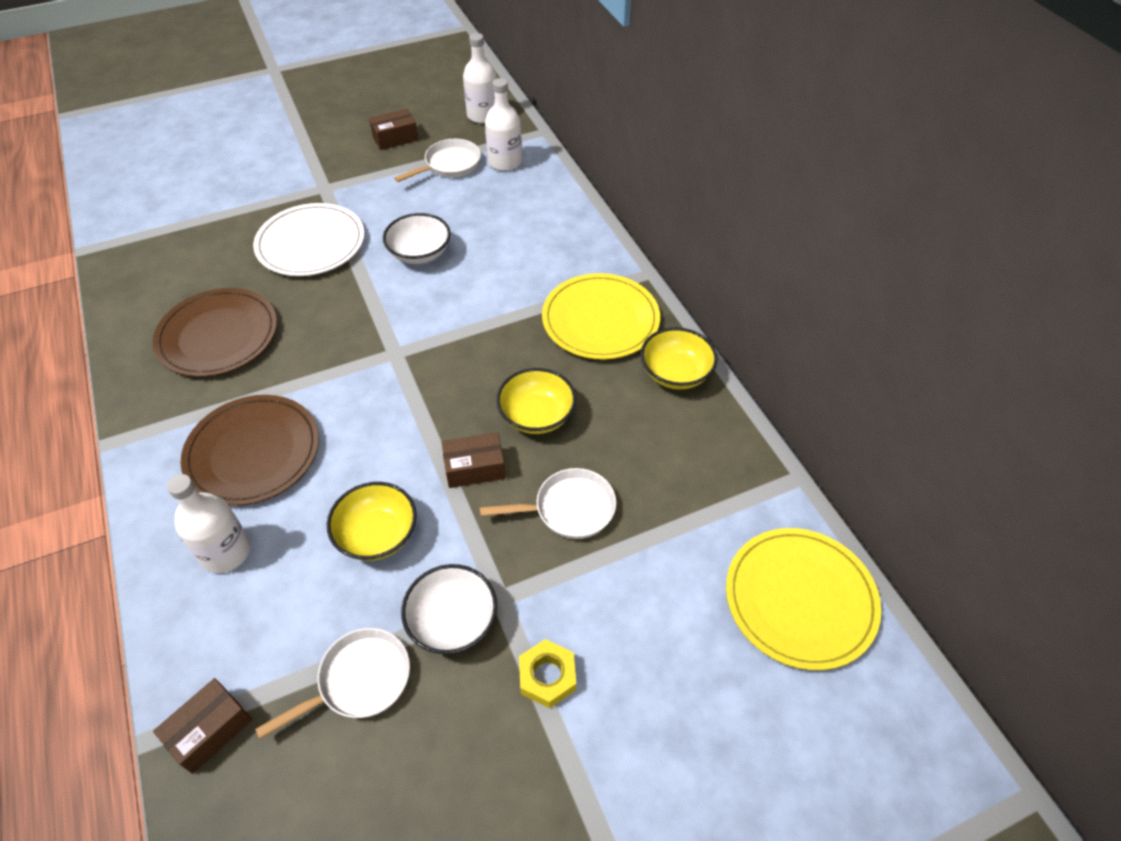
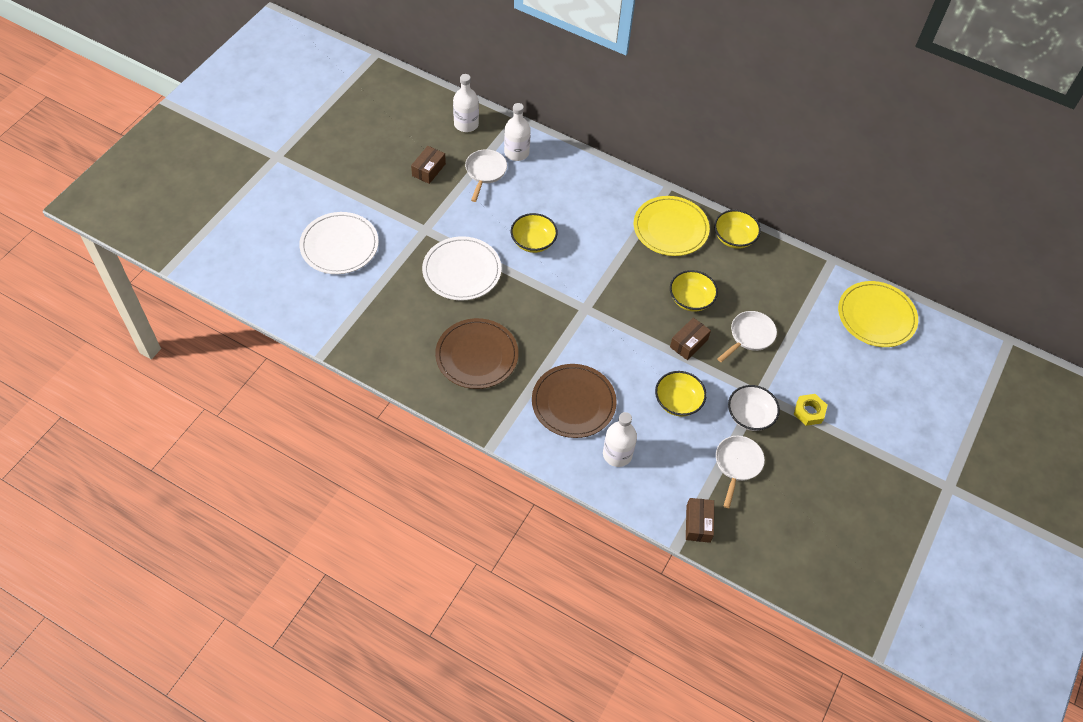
camera: 40 degrees left, 5 degrees up
white bowl [383,213,451,264] -> yellow bowl [511,213,558,253]
none -> white plate [299,212,379,274]

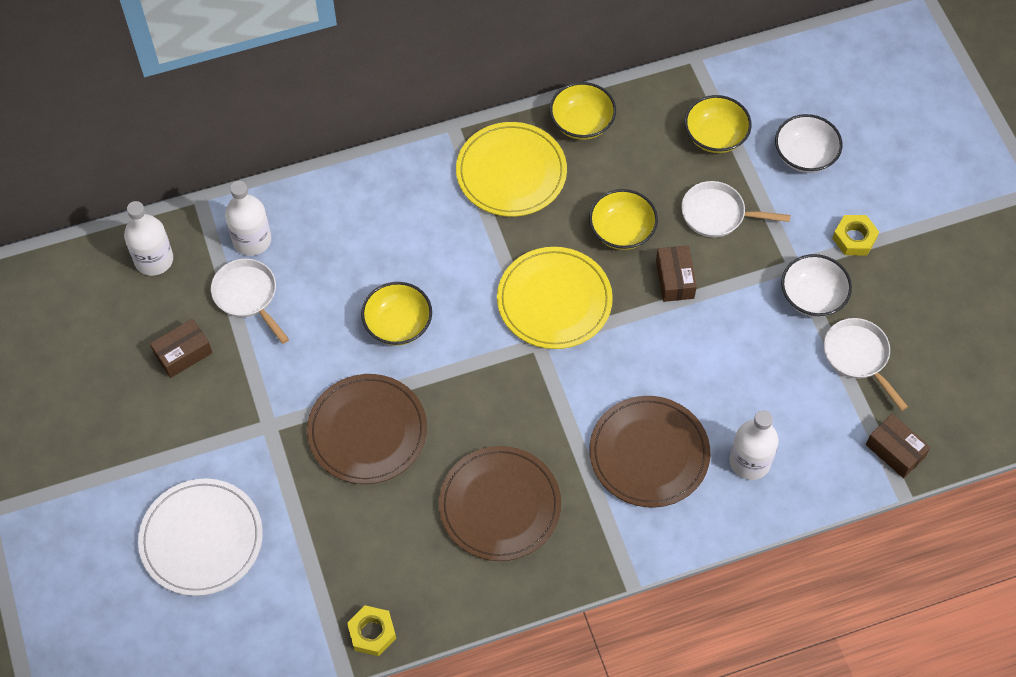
camera: 45 degrees left, 5 degrees up
brown box [411,146,446,184] -> brown box turned 75 degrees clockwise [150,319,212,378]
white plate [422,236,502,301] -> brown plate [307,374,427,484]
yellow bowl [655,371,707,416] -> yellow bowl moved to [685,95,752,153]
white pan [717,311,777,362] -> white pan turned 75 degrees counterclockwise [681,181,790,238]
yellow plate [838,281,918,347] -> yellow plate moved to [497,247,613,349]
none -> yellow nut [347,605,396,656]
none -> white bowl [775,114,842,173]

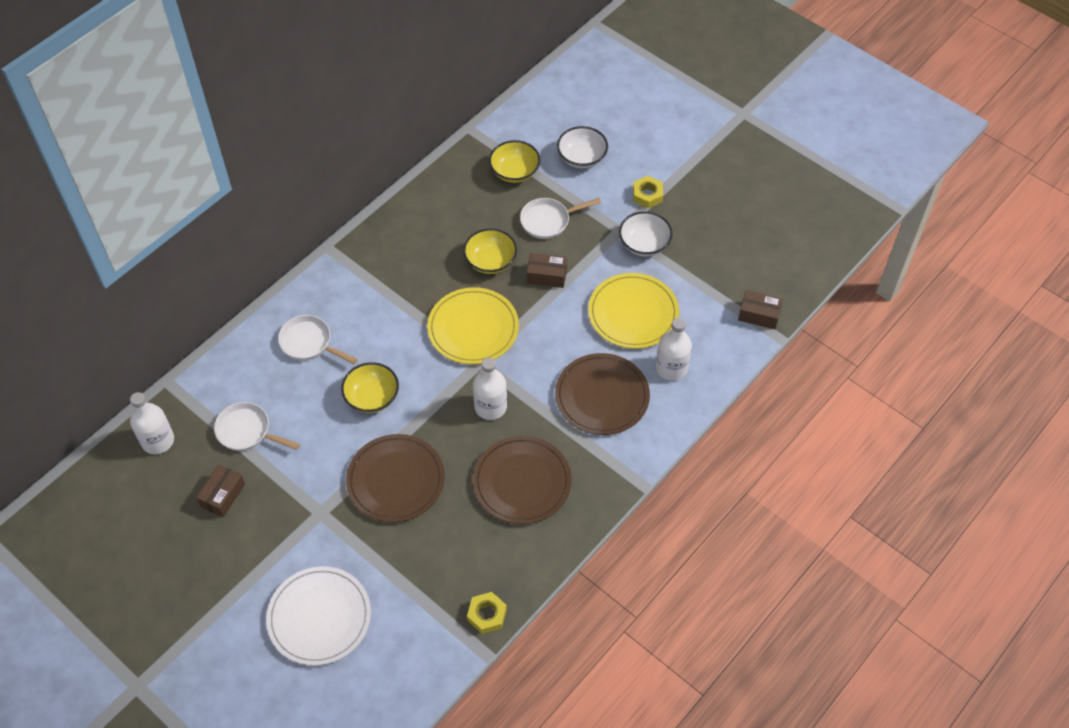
camera: 30 degrees left, 5 degrees down
white bottle [225,181,271,256] -> white bottle moved to [473,357,507,420]
yellow plate [456,122,567,217] -> yellow plate moved to [588,273,679,349]
yellow bowl [550,82,616,140] -> none
brown box [656,245,697,302] -> brown box turned 45 degrees counterclockwise [527,253,567,288]
white pan [824,318,908,411] -> white pan moved to [278,315,358,364]

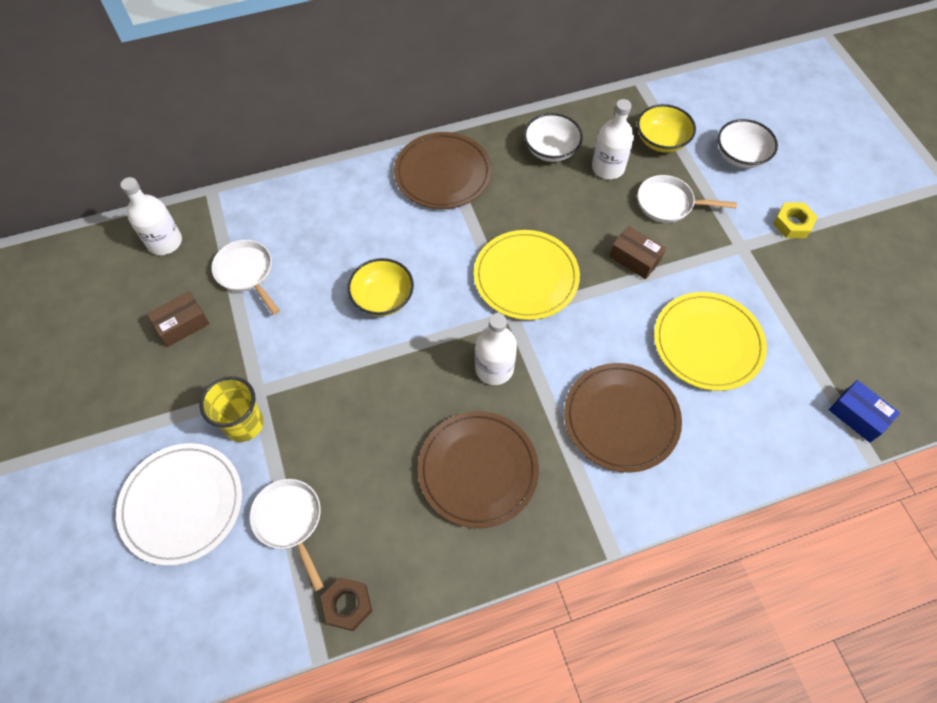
camera: 30 degrees right, 5 degrees up
white pan [278,315,358,364] -> white pan moved to [250,479,324,591]
brown plate [346,434,445,522] -> brown plate moved to [394,132,492,209]
yellow bowl [463,228,517,274] -> none
yellow nut [467,592,507,634] -> brown nut [321,577,372,631]
white bowl [619,211,673,256] -> white bowl moved to [524,113,583,162]
white bottle [656,318,692,381] -> white bottle moved to [592,99,634,179]
brown box [738,290,783,329] -> blue box [829,380,900,443]
none -> yellow cup [200,376,264,442]

